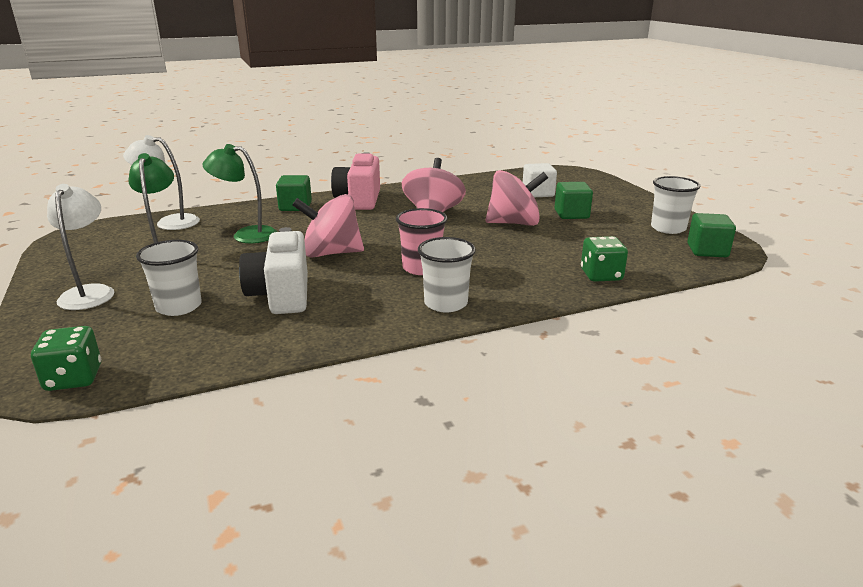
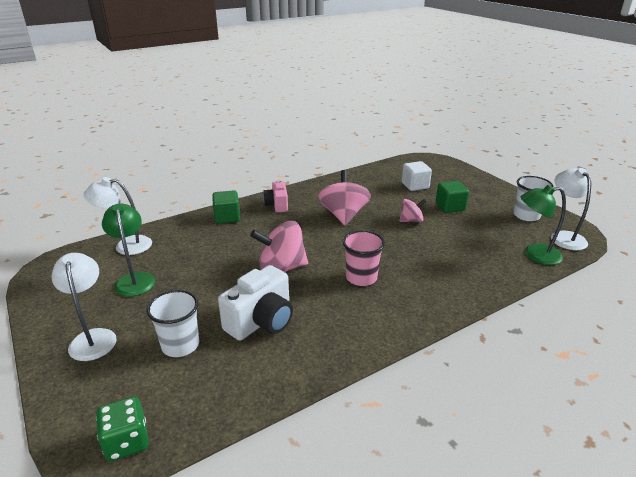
camera: 10 degrees left, 5 degrees up
green lamp [202,144,277,243] -> green lamp moved to [521,185,566,265]
white camera [239,227,308,314] -> white camera turned 120 degrees counterclockwise [218,265,293,341]
pink camera [331,152,380,210] -> pink camera [263,180,288,212], size x0.63
white cup [418,237,476,312] -> none
pink spinning top [486,170,548,226] -> pink spinning top [399,199,426,222], size x0.56
green dice [581,236,628,282] -> none
green cube [687,213,736,257] -> white lamp [551,168,591,250]

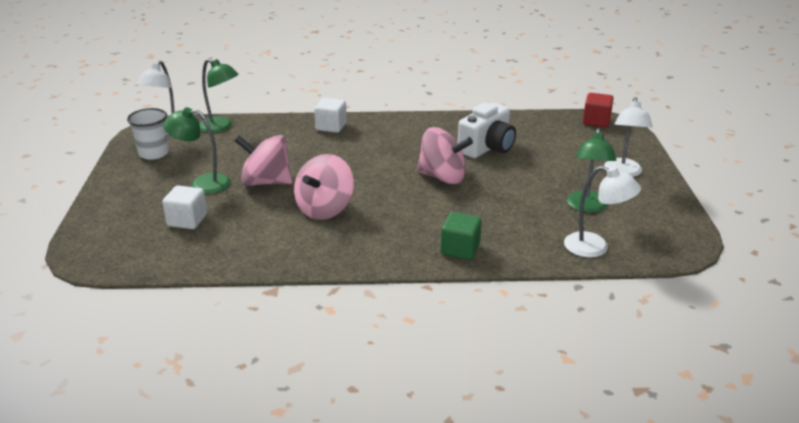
camera: 150 degrees left, 0 degrees up
green dice [96,396,149,461] -> red cube [583,93,614,127]
white cup [147,290,199,357] -> none
white camera [218,265,293,341] -> white camera turned 150 degrees clockwise [458,103,516,158]
pink camera [263,180,288,212] -> none
pink cup [343,230,385,286] -> none
pink spinning top [399,199,426,222] -> pink spinning top [234,135,292,186], size x1.80
green cube [436,181,469,213] -> green lamp [163,107,231,194]
none -> white cube [314,98,347,133]

